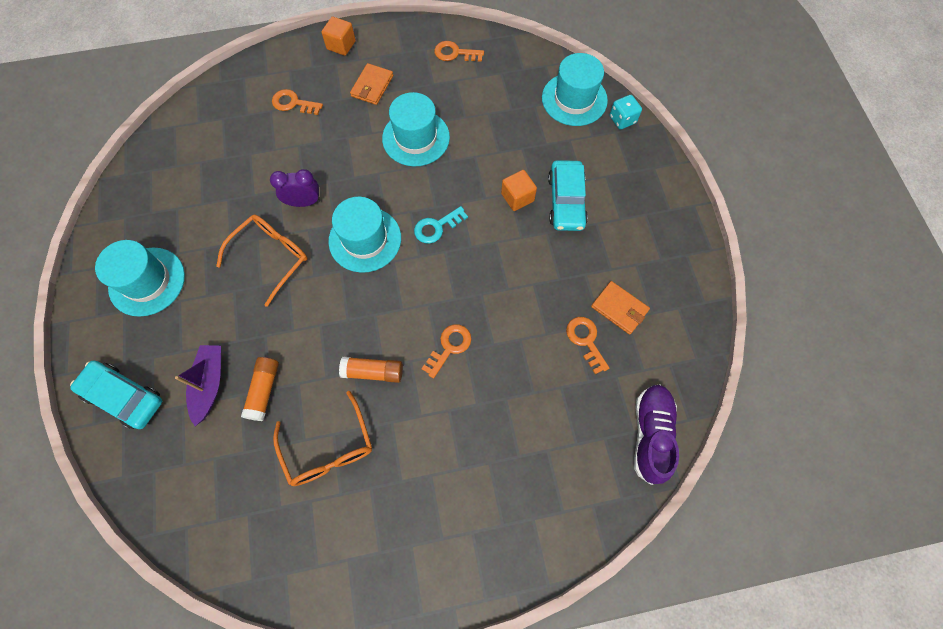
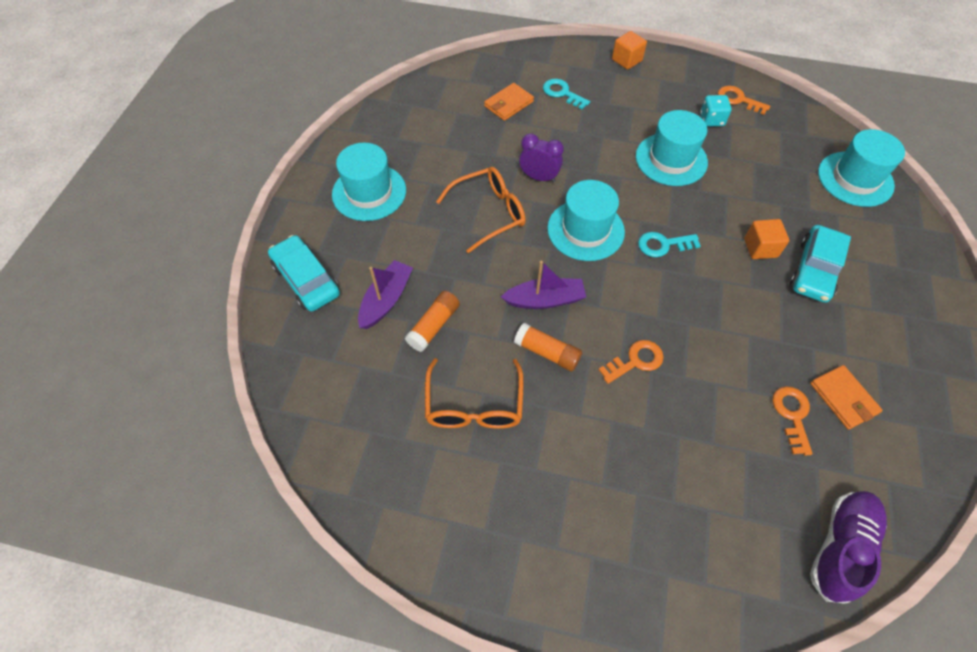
camera: 25 degrees right, 10 degrees down
orange key [272,89,323,115] -> turquoise key [543,79,590,110]
orange wallet [350,63,393,105] -> orange wallet moved to [484,83,534,121]
turquoise dice [610,95,642,130] -> turquoise dice moved to [700,95,732,126]
none -> purple boat [501,261,586,309]

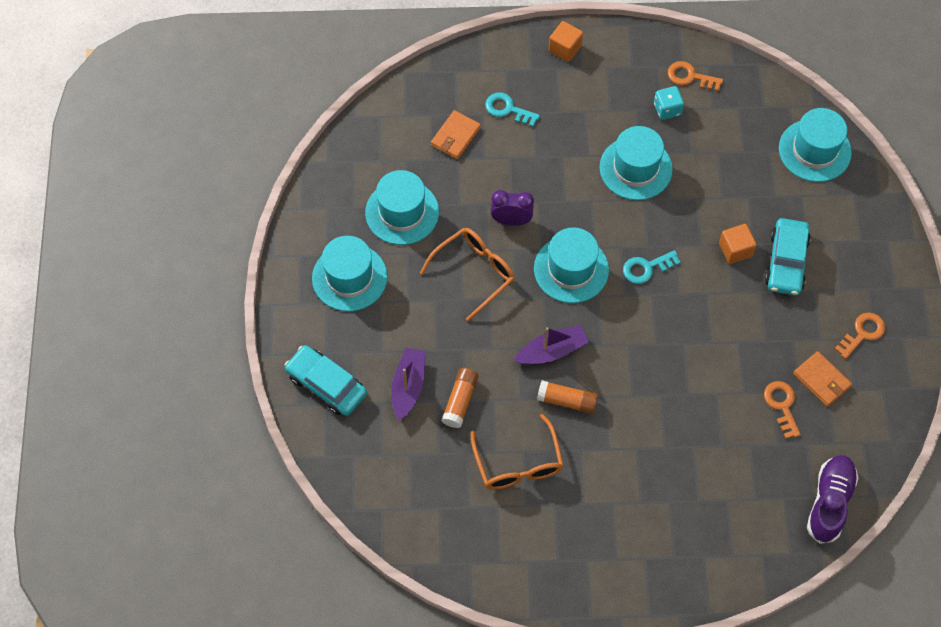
camera: 15 degrees left, 5 degrees up
orange key [599,340,664,384] -> orange key moved to [835,313,885,359]
none -> turquoise hat [365,170,439,245]

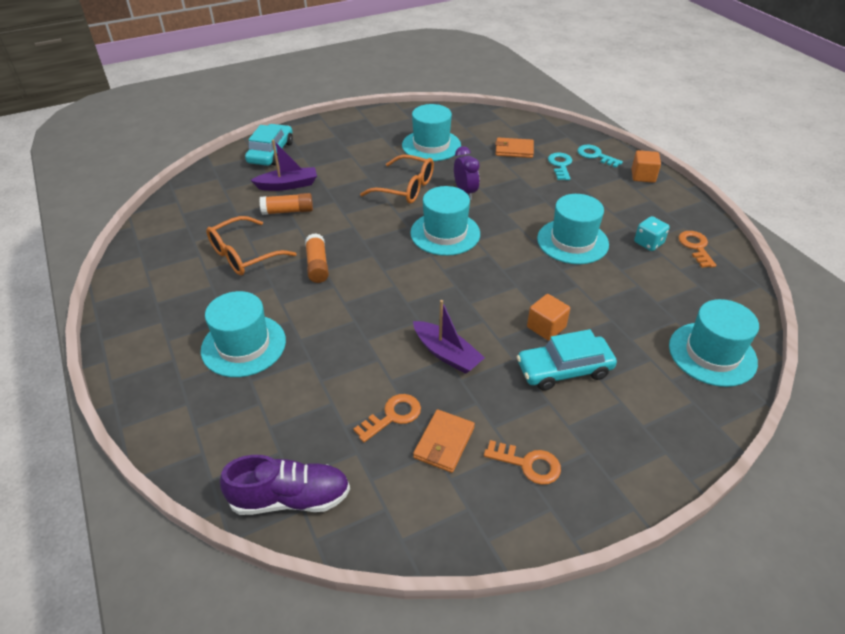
camera: 65 degrees right, 20 degrees down
turquoise hat [312,236,387,311] -> turquoise hat moved to [201,291,286,377]
purple boat [514,325,589,365] -> purple boat moved to [413,300,485,374]
turquoise key [623,250,681,284] -> turquoise key moved to [577,145,623,168]

